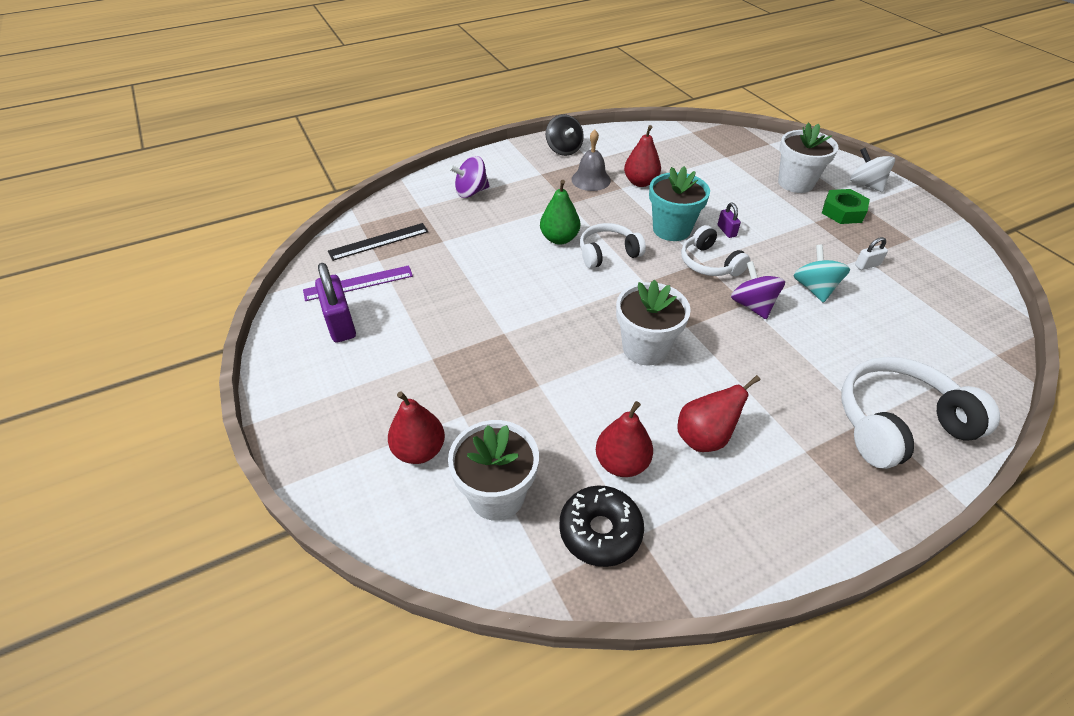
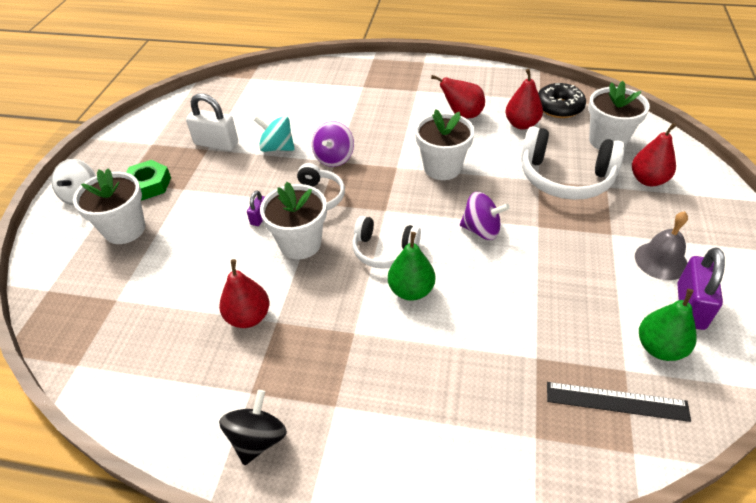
camera: 140 degrees left, 0 degrees up
purple ruler [303,265,413,301] -> green pear [639,289,697,361]
purple spinning top [449,156,489,198] -> purple spinning top moved to [460,192,510,240]
grey bell [571,129,611,191] -> grey bell moved to [635,211,688,280]
turquoise flower pot [649,166,710,241] -> white flower pot [260,182,327,259]
turquoise spinning top [793,245,850,303] -> turquoise spinning top turned 75 degrees clockwise [254,116,295,152]
white headphones [841,357,1000,469] -> white headphones moved to [521,126,625,200]
white padlock [855,237,888,270] -> white padlock [186,93,238,151], size x1.96

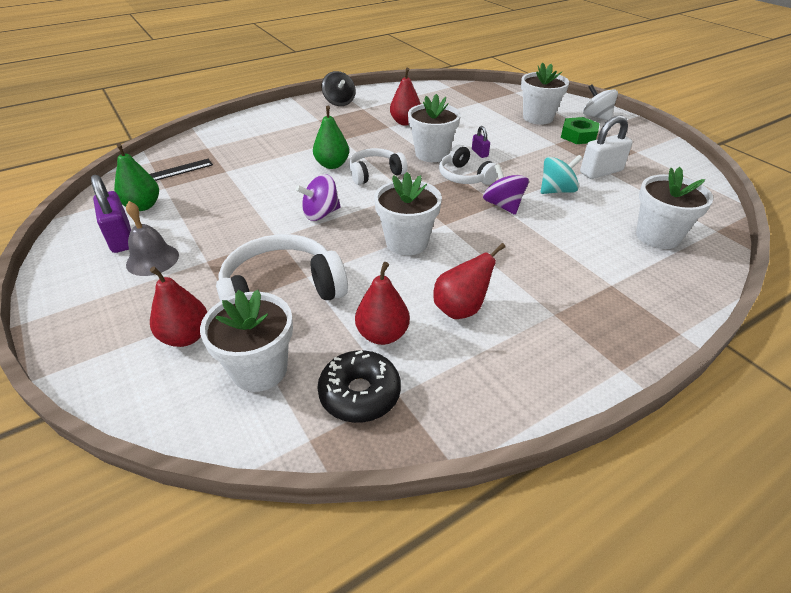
camera: 135 degrees right, 5 degrees down
none -> white flower pot [636,167,713,249]

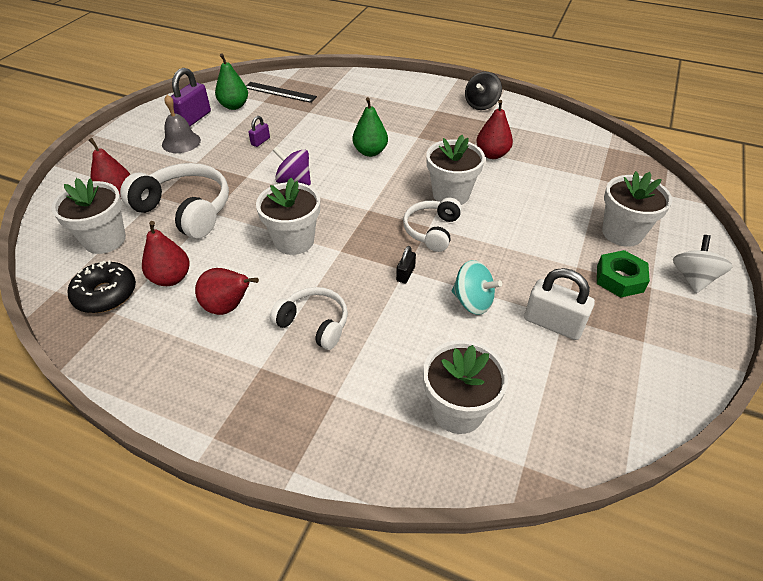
camera: 55 degrees right, 5 degrees up
white headphones [349,148,407,185] -> white headphones moved to [270,287,348,350]
purple padlock [472,126,490,158] -> purple padlock moved to [248,116,270,147]
purple spinning top [483,164,529,215] -> black padlock [396,246,416,283]

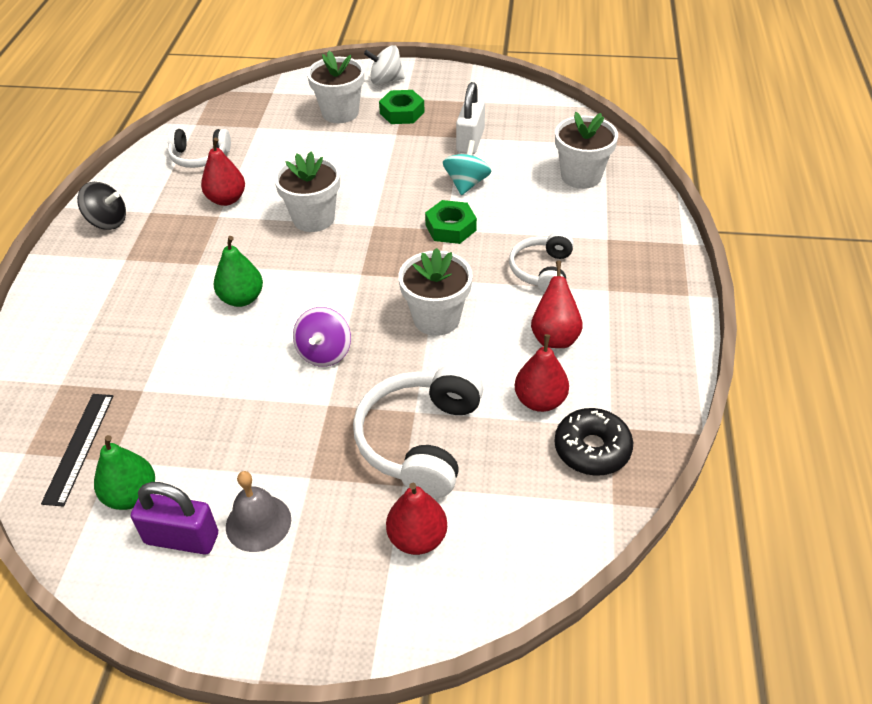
camera: 105 degrees left, 0 degrees up
white flower pot [51,178,126,254] -> none
purple padlock [248,116,270,147] -> none
black padlock [396,246,416,283] -> green nut [425,200,477,244]
white headphones [403,197,462,252] -> white headphones moved to [168,129,231,168]

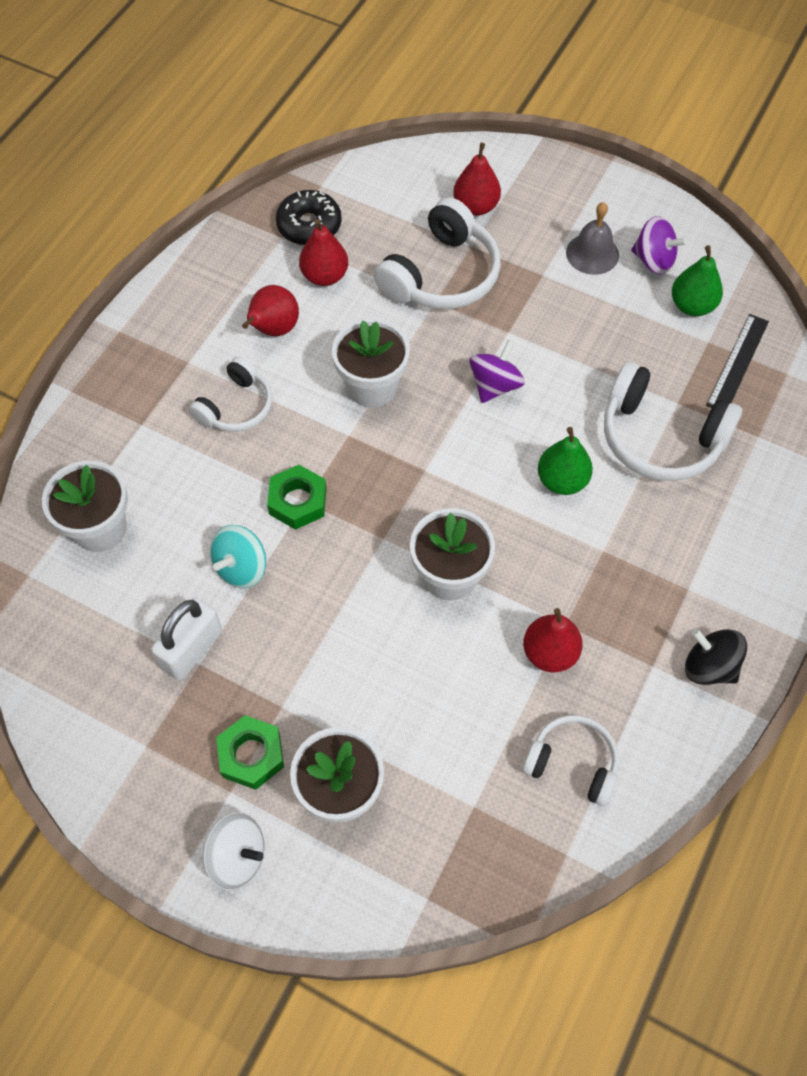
camera: 160 degrees left, 15 degrees up
purple padlock [131,482,218,555] -> purple spinning top [631,216,687,275]
none -> white headphones [604,362,742,481]

